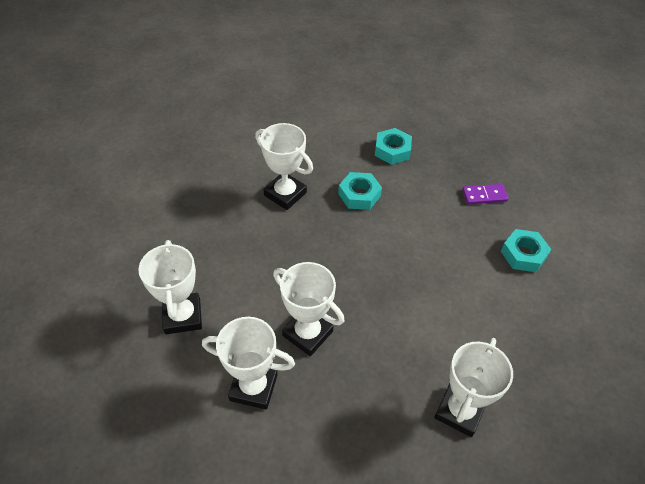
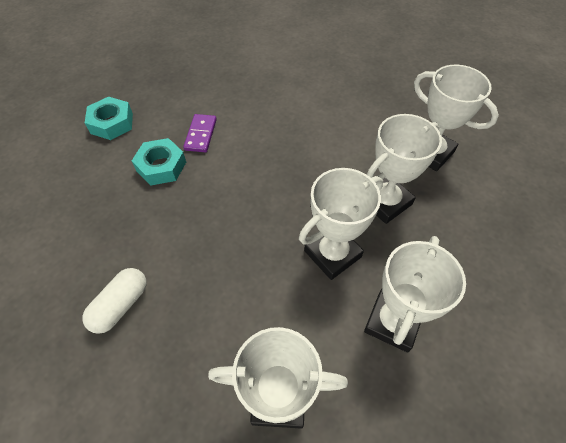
camera: 75 degrees left, 5 degrees up
white trophy [255,123,313,210] -> white trophy moved to [367,114,442,224]
purple domino [462,184,508,205] -> purple domino moved to [183,114,217,152]
turquoise nut [501,229,551,272] -> none
none -> white capsule [82,268,147,334]

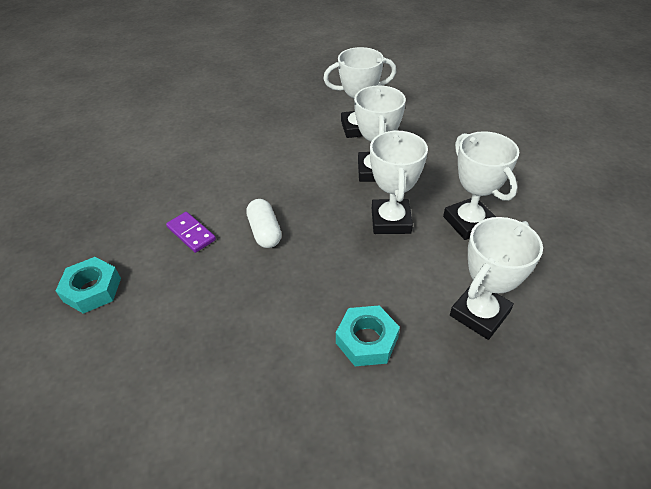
camera: 50 degrees left, 10 degrees down
white capsule [82,268,147,334] -> white capsule moved to [246,199,282,248]
turquoise nut [132,138,186,186] -> turquoise nut moved to [336,306,400,366]

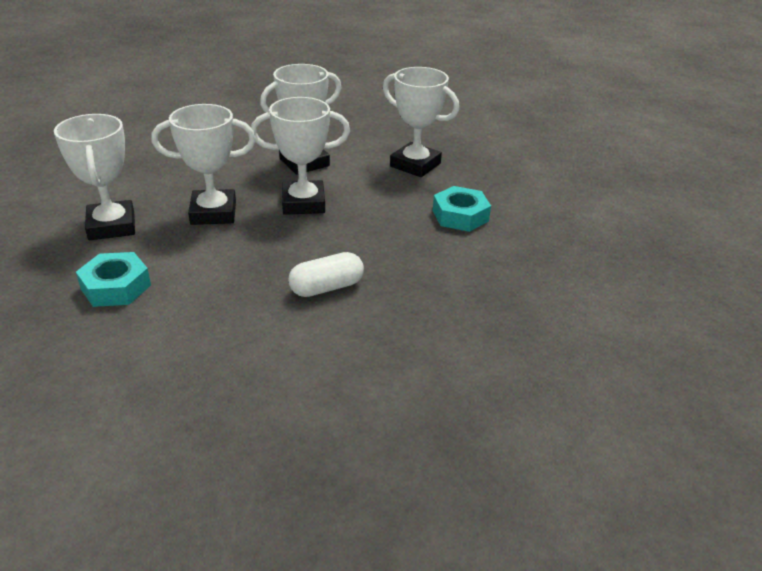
camera: 100 degrees left, 10 degrees down
turquoise nut [56,257,121,314] -> turquoise nut moved to [76,252,151,307]
purple domino [166,212,216,253] -> none

